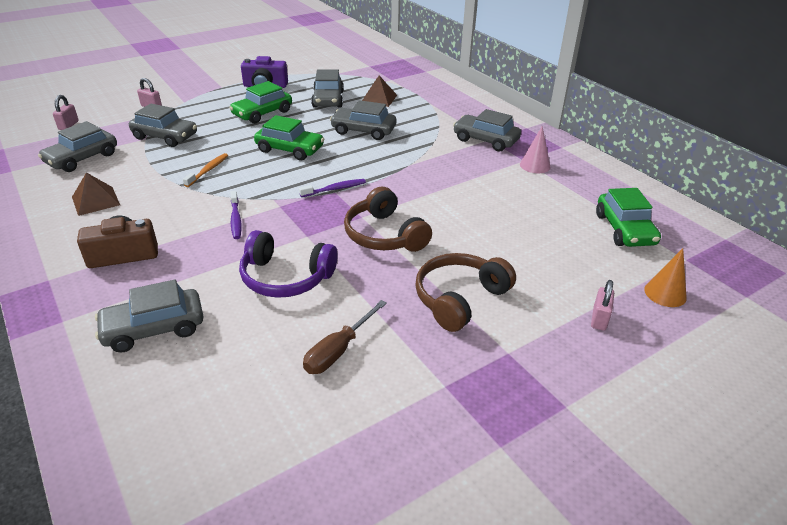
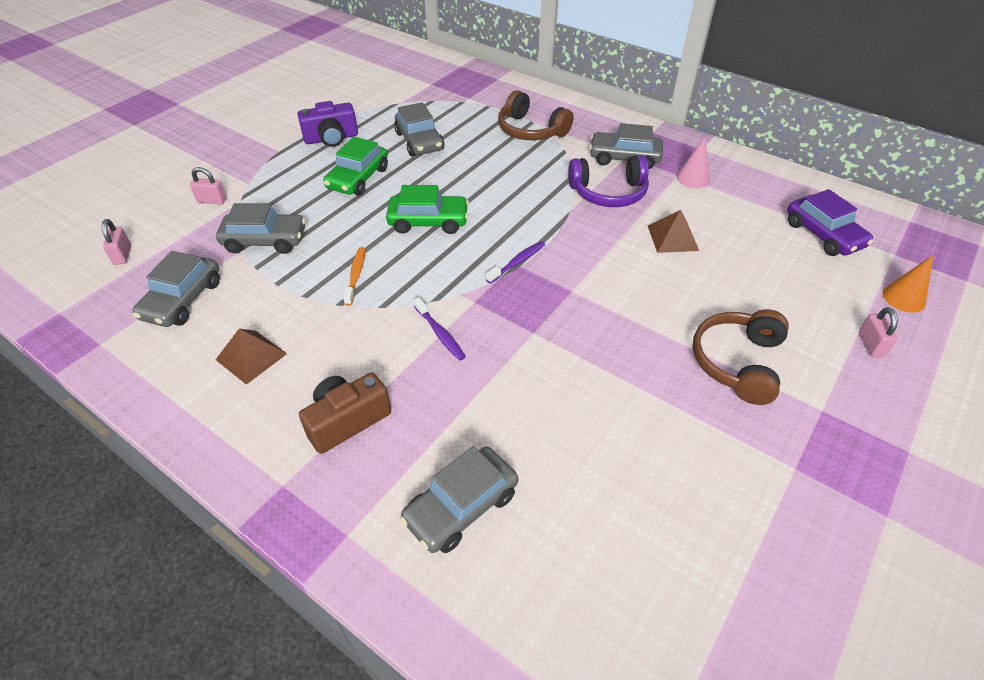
camera: 20 degrees left, 10 degrees up
purple headphones [239,230,337,298] -> purple headphones moved to [568,155,649,207]
brown screwdriver [303,300,387,374] -> none
grey car [330,100,396,140] -> none
brown headphones [344,186,432,252] -> brown headphones moved to [498,90,574,140]
brown pyramid [362,75,397,107] -> brown pyramid moved to [648,210,699,253]
green car [596,188,661,247] -> purple car [787,189,873,256]

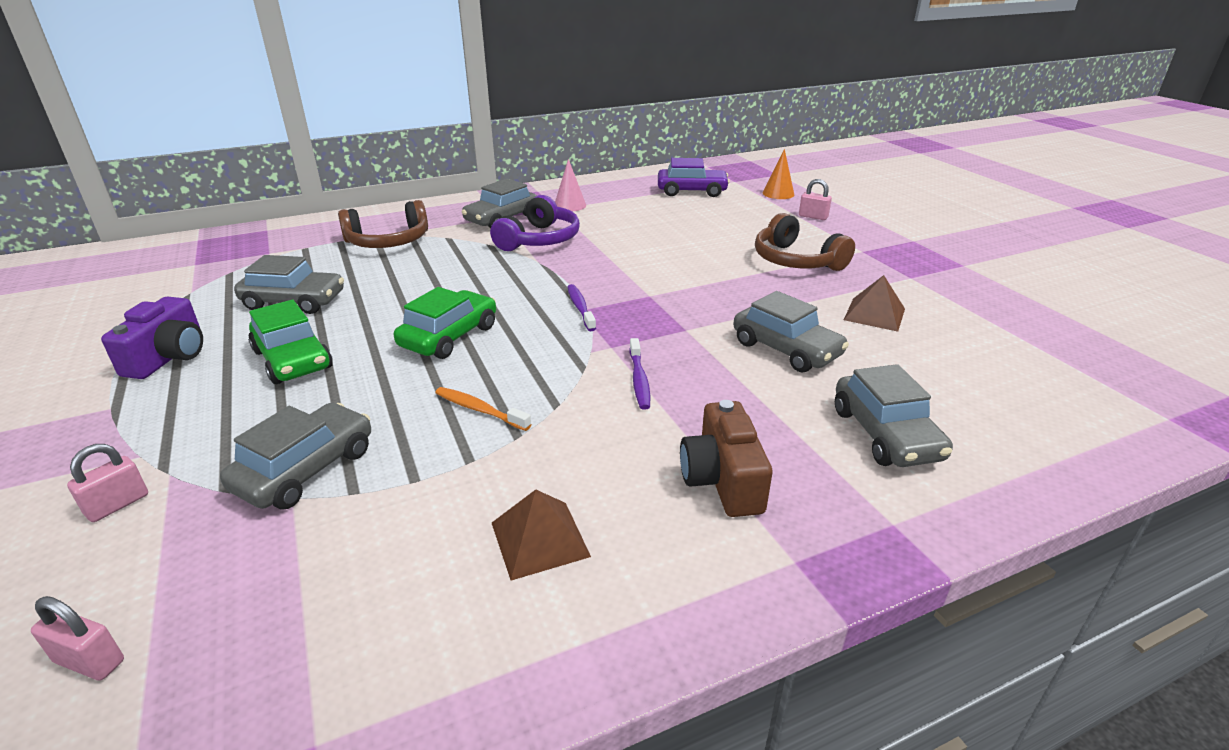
camera: 60 degrees left, 15 degrees down
grey car [132,251,220,327] -> grey car moved to [733,291,849,372]
purple toothbrush [414,297,466,361] -> purple toothbrush turned 90 degrees clockwise [629,338,650,410]
brown pyramid [648,210,699,253] -> brown pyramid moved to [844,275,905,332]

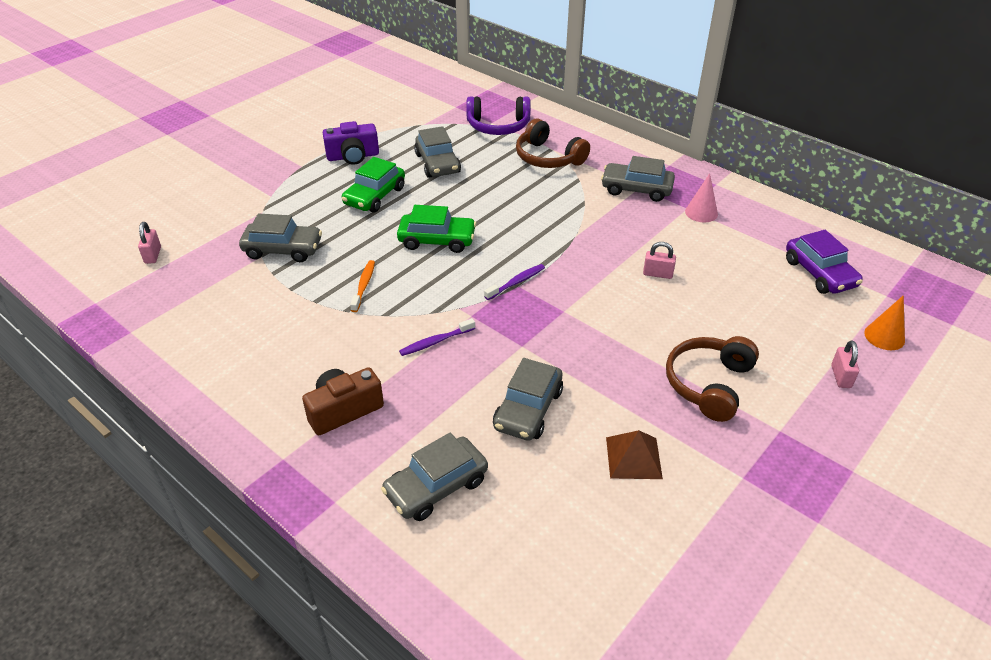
camera: 65 degrees right, 10 degrees up
pink padlock [67,444,148,522] -> pink padlock moved to [643,242,676,279]
purple headphones [490,195,580,251] -> purple headphones moved to [466,96,531,135]
brown pyramid [492,490,591,581] -> none

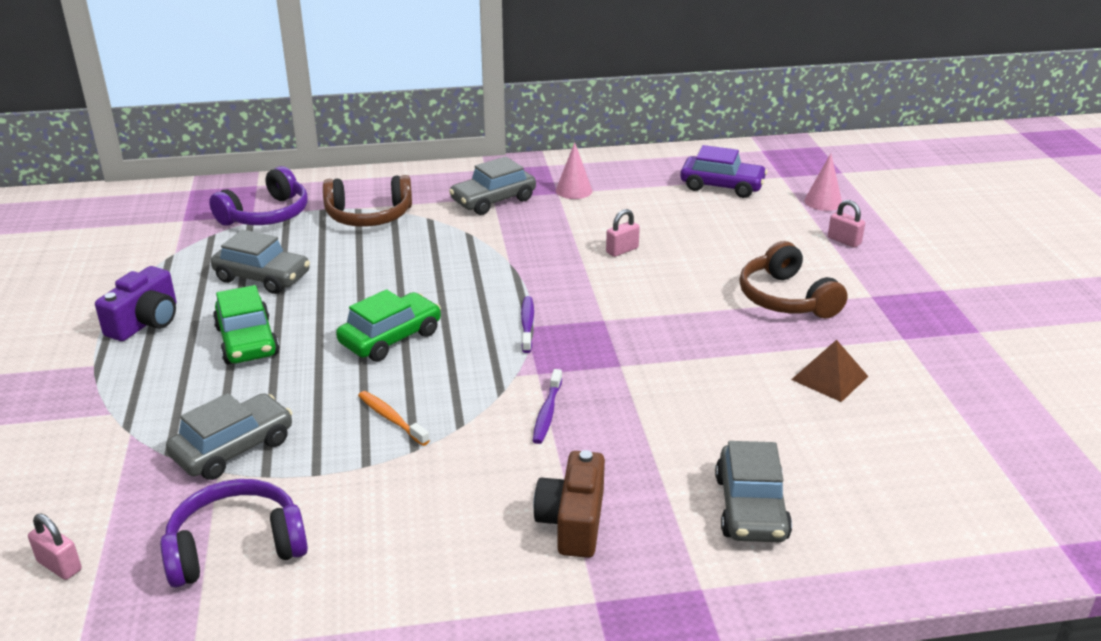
camera: 50 degrees left, 10 degrees down
grey car [493,358,563,441] -> none
orange cone [864,295,905,350] -> pink cone [804,153,842,211]
none -> purple headphones [160,479,308,588]

